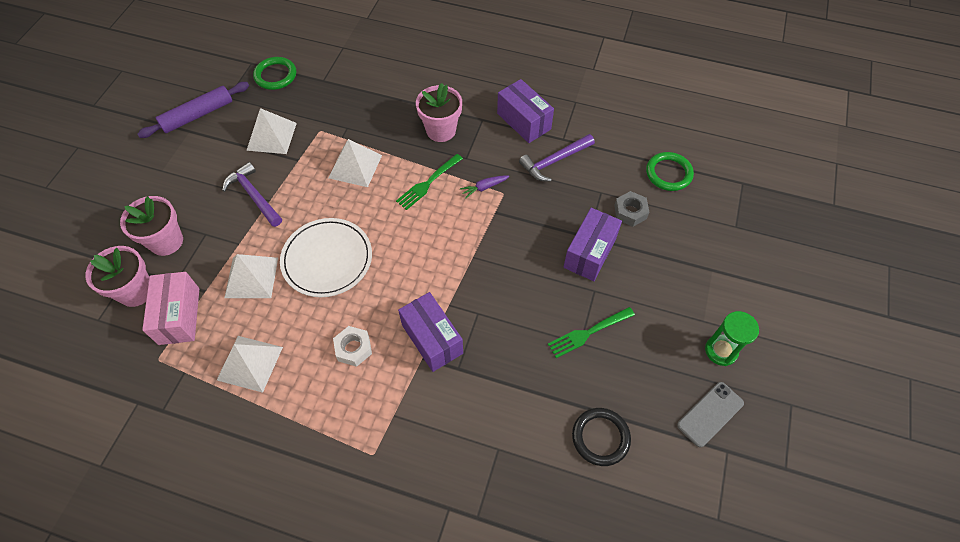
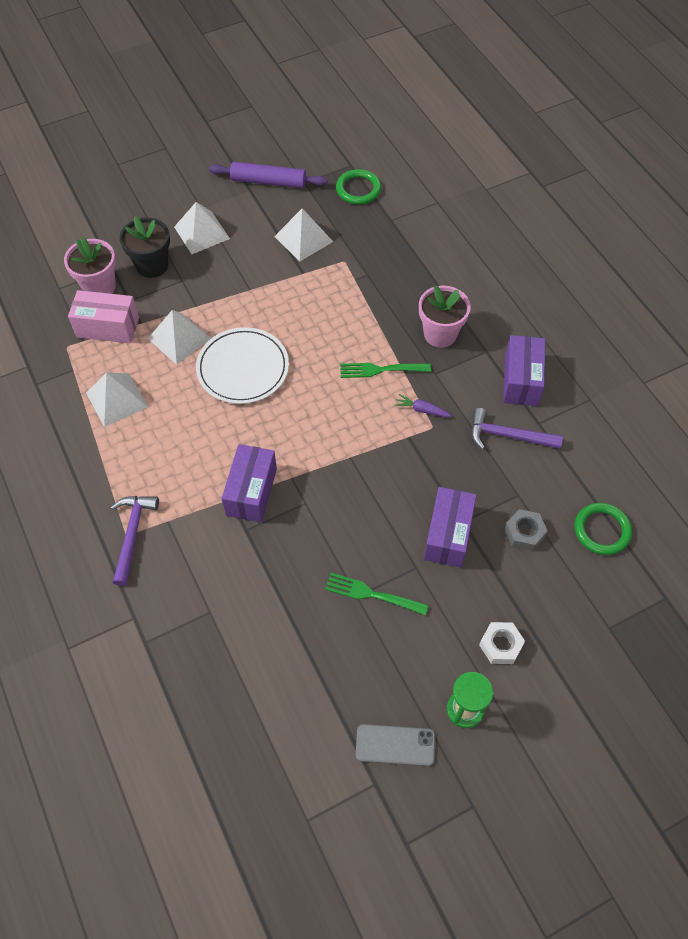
camera: 45 degrees right, 0 degrees up
pink flower pot [120,196,183,256] -> black flower pot [120,216,170,278]
pink box [142,272,199,345] -> pink box turned 60 degrees clockwise [68,290,139,343]
purple hammer [222,162,282,227] -> purple hammer moved to [111,496,159,586]
white pyramid [328,139,382,187] -> white pyramid moved to [174,202,230,254]
white nut [333,326,372,367] -> white nut moved to [479,622,525,664]
purple box [564,208,622,281] -> purple box turned 60 degrees counterclockwise [424,487,477,568]
black ring [572,408,631,466] -> none

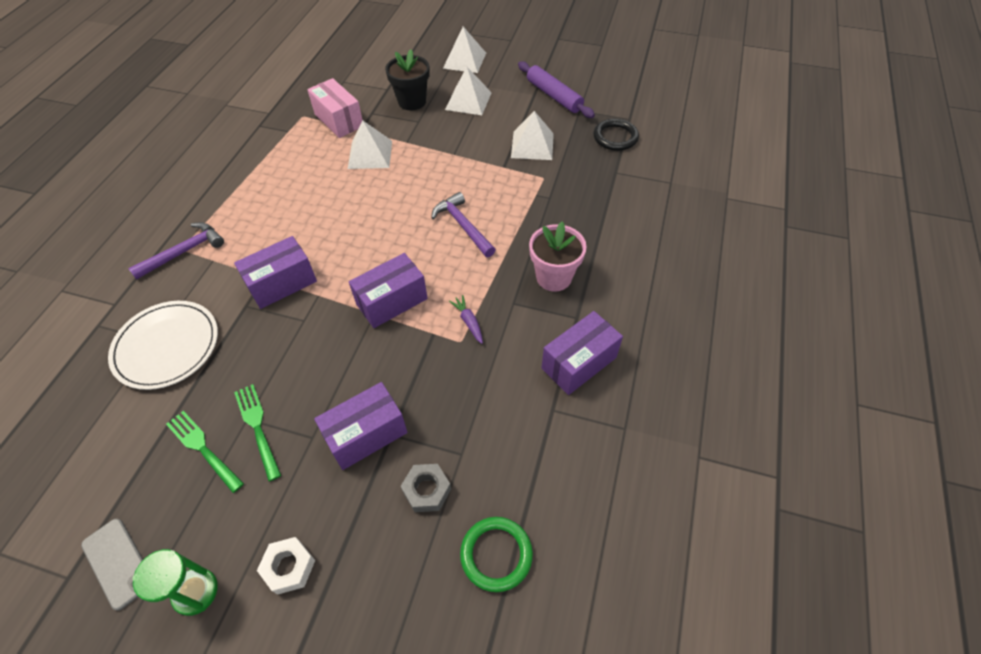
camera: 45 degrees right, 5 degrees down
pink flower pot [64,237,116,294] -> none
white pyramid [86,373,148,427] -> white pyramid moved to [443,27,486,73]
white plate [196,327,289,404] -> white plate moved to [108,301,218,390]
green ring [336,169,381,204] -> black ring [593,119,639,151]
green fork [340,363,431,378] -> green fork moved to [166,411,244,493]
purple hammer [471,408,563,450] -> purple hammer moved to [431,192,496,257]
none -> purple box [349,253,428,328]

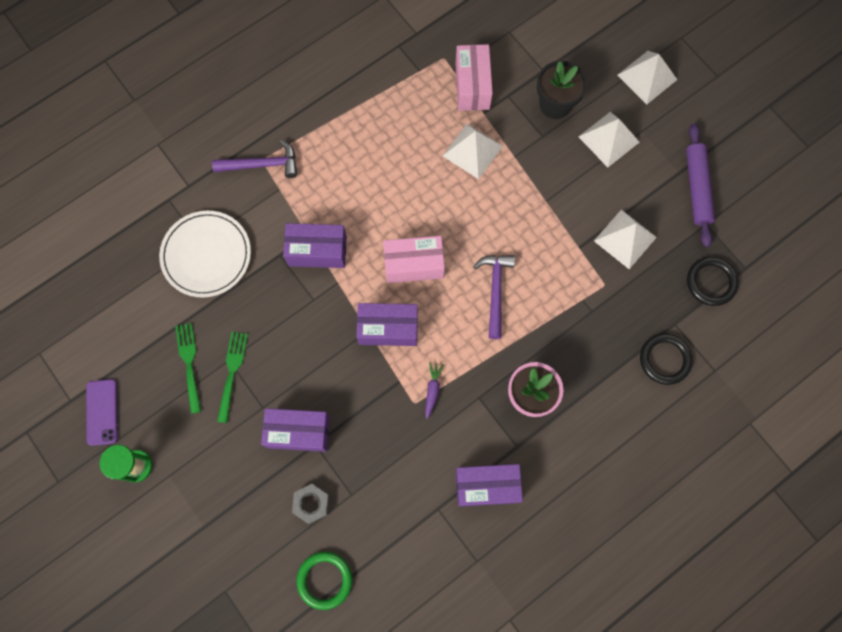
camera: 35 degrees right, 20 degrees up
grey phone [81,518,143,611] -> purple phone [86,379,118,446]
white nut [257,537,315,595] -> none
none -> pink box [383,236,445,283]
none -> black ring [640,334,692,385]

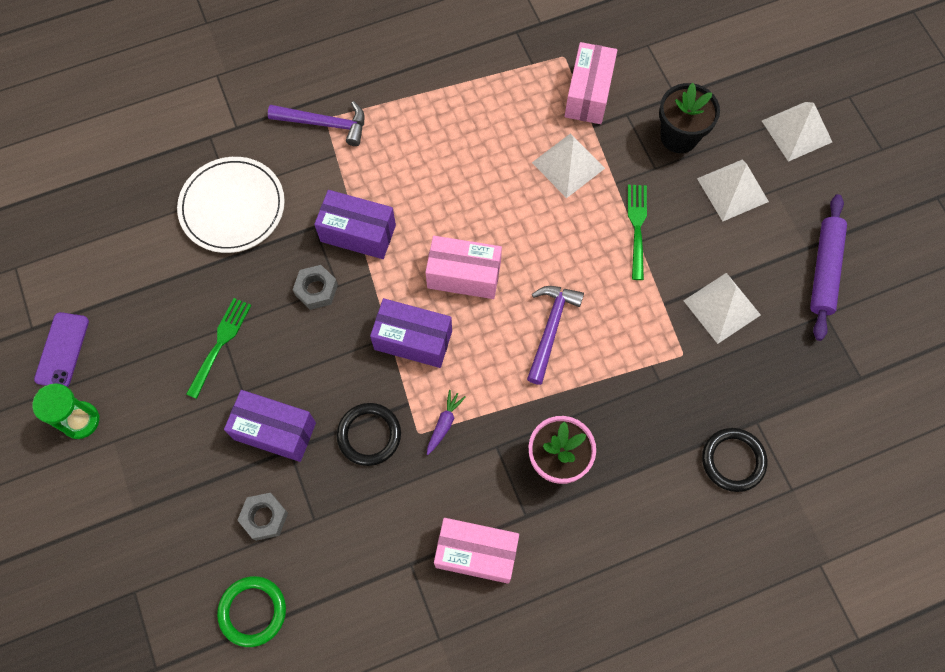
camera: 15 degrees right, 5 degrees down
green fork [175,323,201,414] -> green fork moved to [628,185,647,280]
purple box [456,464,523,506] -> pink box [434,518,519,584]
black ring [687,257,738,306] -> black ring moved to [337,403,401,466]
none -> grey nut [293,265,338,310]

